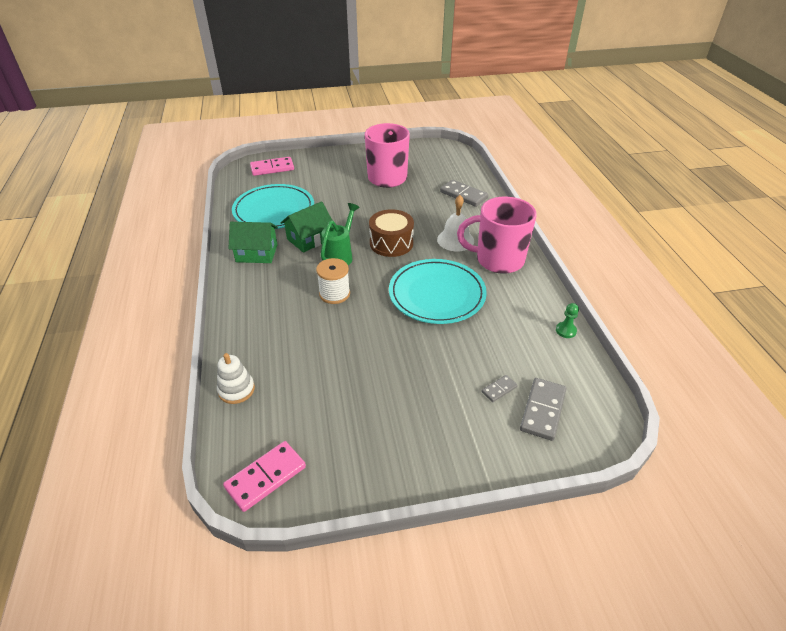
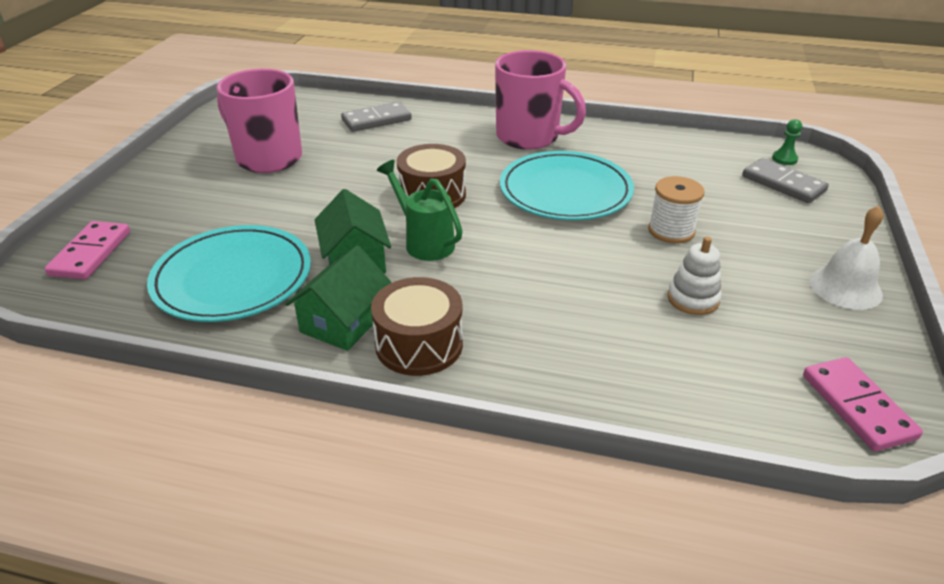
camera: 65 degrees left, 5 degrees down
white stacking toy [217,353,255,404] -> white stacking toy moved to [668,237,722,315]
white spool [316,258,350,304] -> white spool moved to [648,176,705,244]
white bell [437,195,474,252] -> white bell moved to [809,206,884,310]
pink mug [457,197,537,274] -> pink mug turned 90 degrees counterclockwise [495,50,586,149]
grey domino [482,375,518,402] -> none
green pawn [556,303,579,338] -> green pawn moved to [772,119,802,165]
none -> brown drum [371,277,463,376]

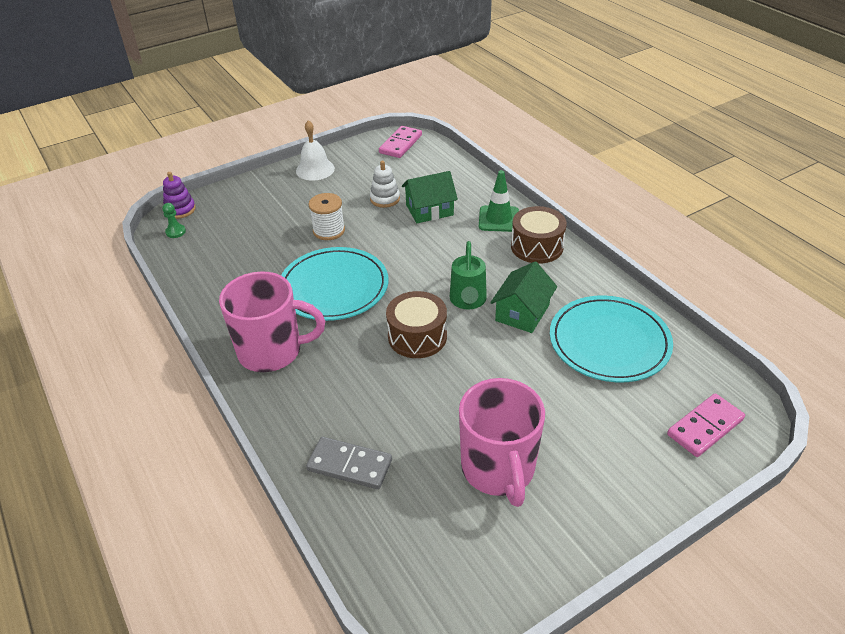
camera: 135 degrees left, 5 degrees up
green house [285,245,392,351] -> green house moved to [402,171,458,223]
pink mug [495,50,586,149] -> pink mug turned 105 degrees clockwise [219,271,325,372]
grey domino [742,158,829,203] -> none
none -> purple stacking toy [163,172,196,219]
none -> green traffic cone [479,170,519,232]

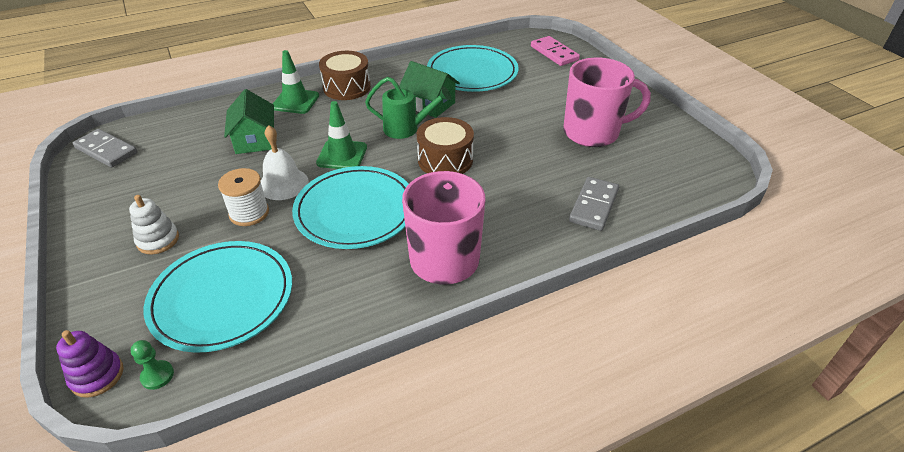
camera: 85 degrees left, 0 degrees up
white bell [296,120,335,181] -> white bell moved to [261,125,309,200]
white stacking toy [370,161,400,208] -> white stacking toy moved to [129,195,179,254]
pink domino [379,126,422,158] -> grey domino [73,129,137,167]
none -> turquoise plate [144,241,292,353]
none -> green traffic cone [316,101,367,169]

